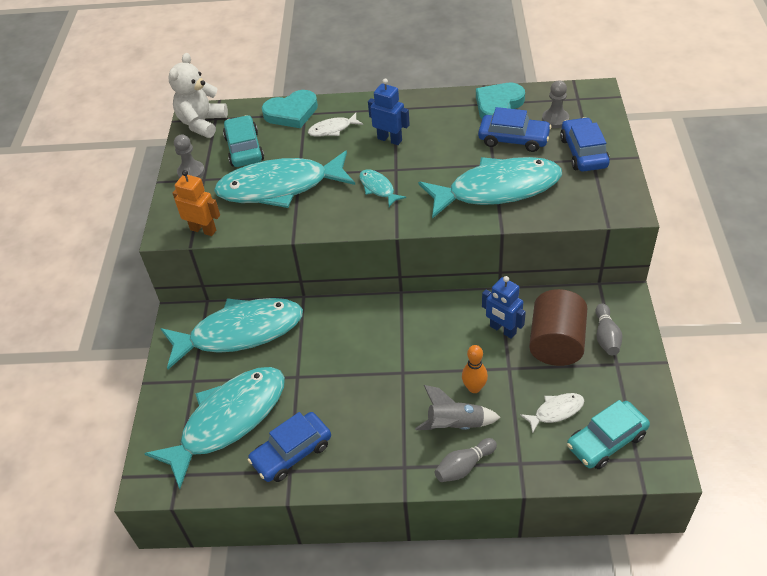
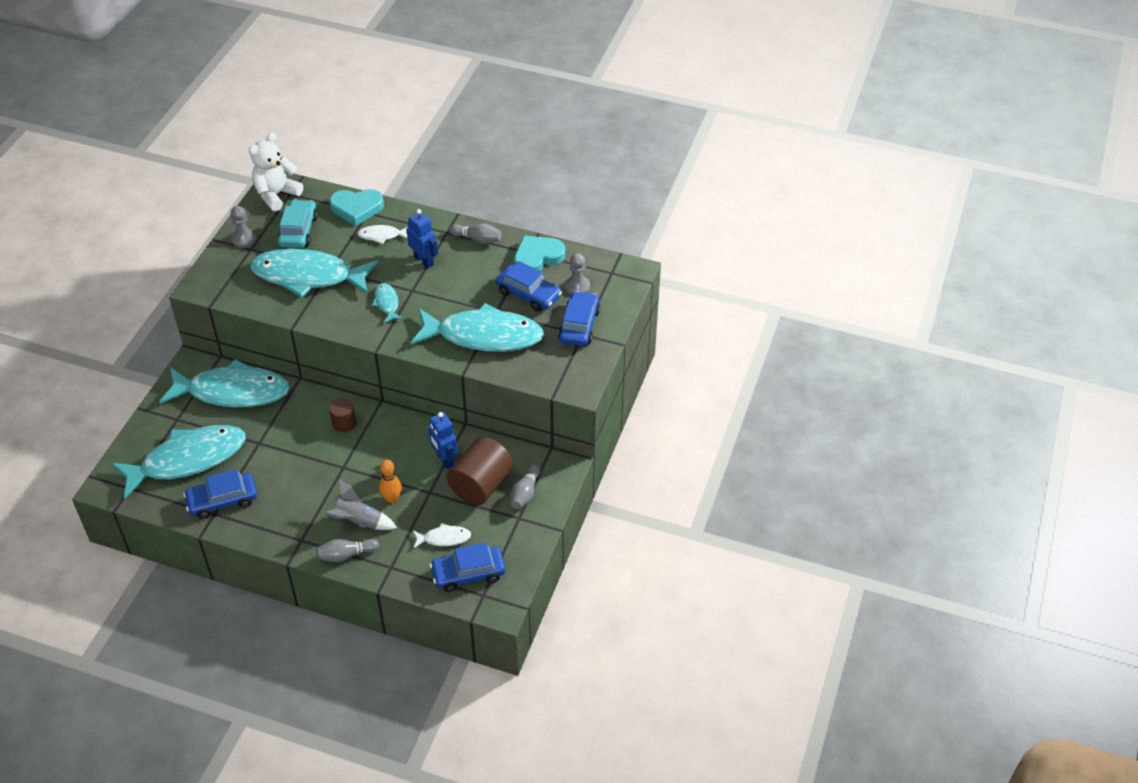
camera: 15 degrees right, 0 degrees up
orange robot [172,170,220,236] -> none
turquoise car [567,400,650,469] -> blue car [430,542,505,592]
none -> brown cylinder [329,398,356,432]
none -> grey bowling pin [449,223,502,244]

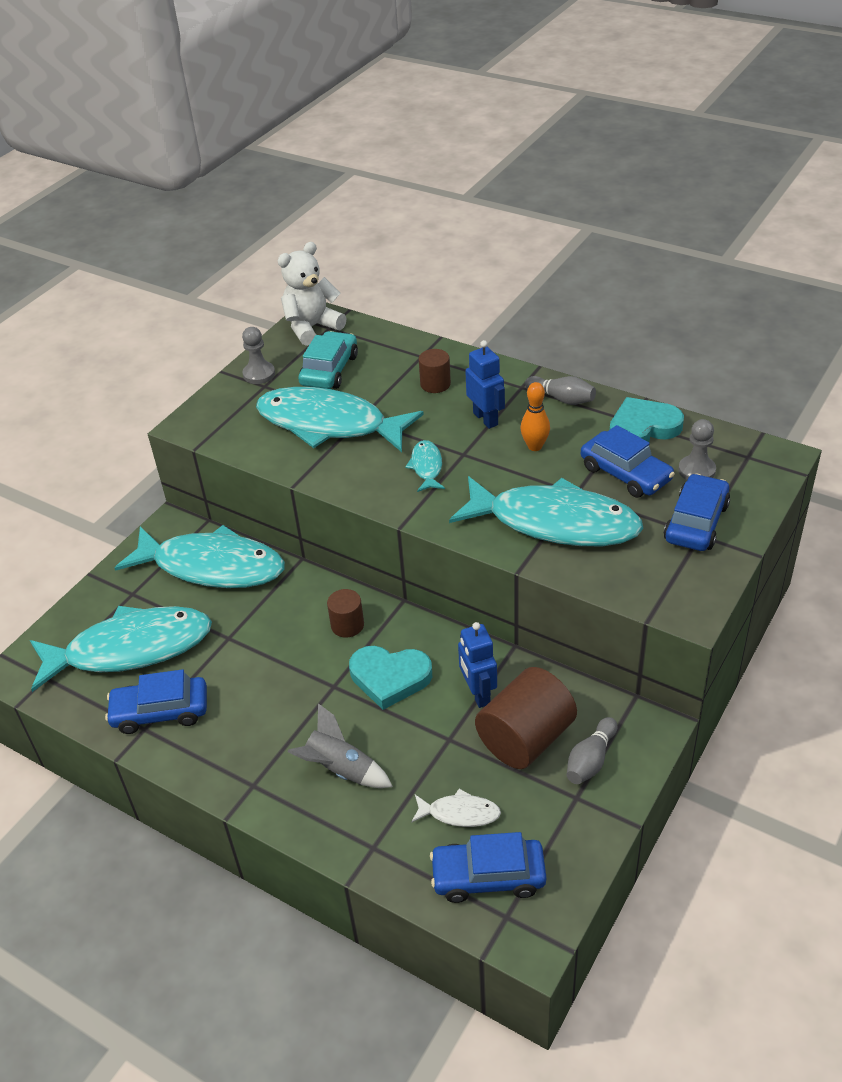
camera: 15 degrees right, 5 degrees down
grey bowling pin [317,539,379,562] -> none
turquoise heart [329,189,384,226] -> turquoise heart moved to [349,646,432,710]
white fish [358,225,408,244] -> brown cylinder [419,349,451,393]
orange bowling pin [379,460,402,503] -> orange bowling pin moved to [520,382,550,451]

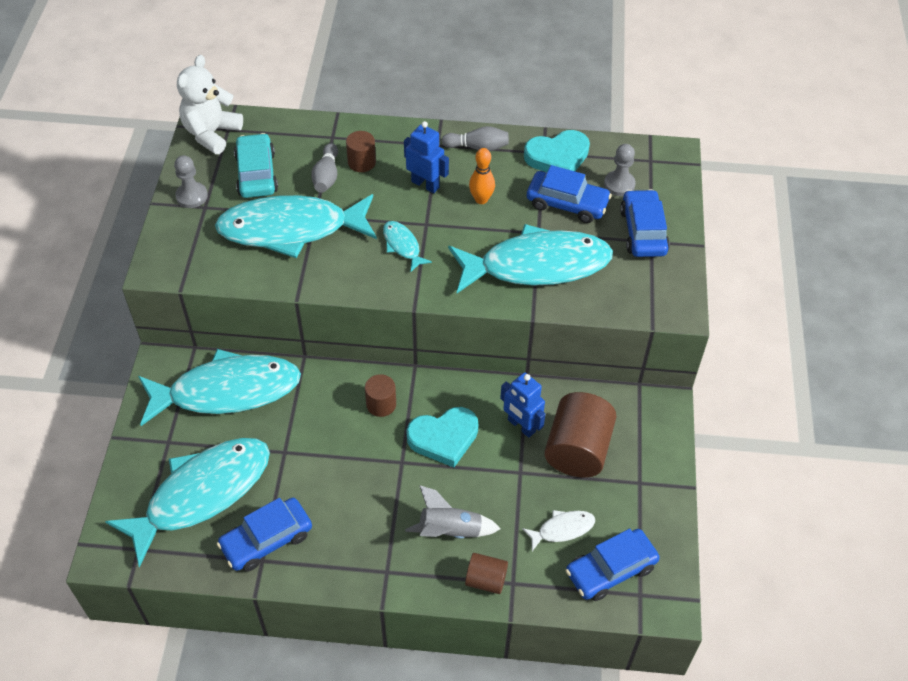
camera: 30 degrees left, 10 degrees up
grey bowling pin [567,717,618,784] -> grey bowling pin moved to [311,143,338,193]
turquoise heart [610,397,684,442] -> turquoise heart turned 150 degrees counterclockwise [524,130,590,172]
none -> brown cylinder [465,553,508,594]

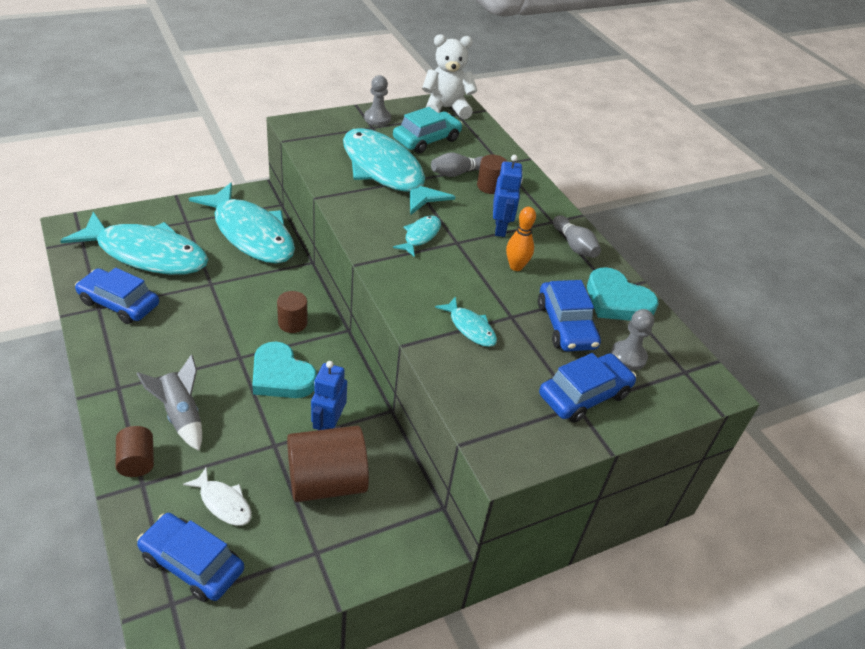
camera: 55 degrees right, 10 degrees down
turquoise fish [448,224,613,293] -> turquoise fish [435,297,497,347], size x0.42

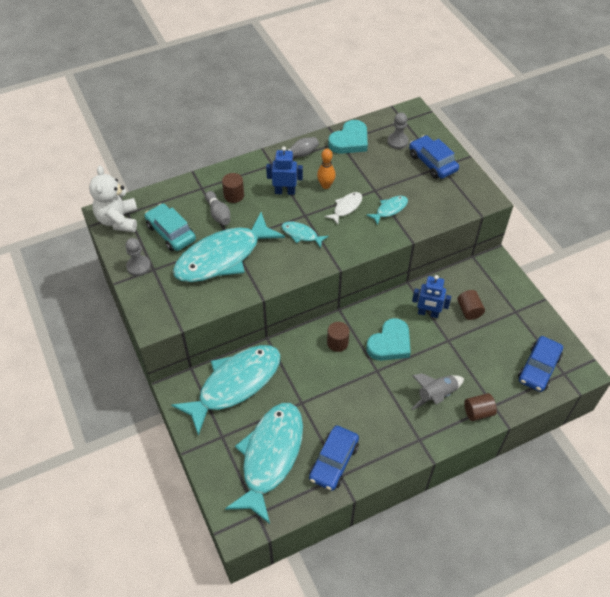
camera: 85 degrees left, 10 degrees up
white fish [183,467,252,526] -> white fish moved to [325,192,362,224]
brown cylinder [287,426,369,502] -> brown cylinder [457,290,485,320], size x0.53
blue car [538,280,601,352] -> none

